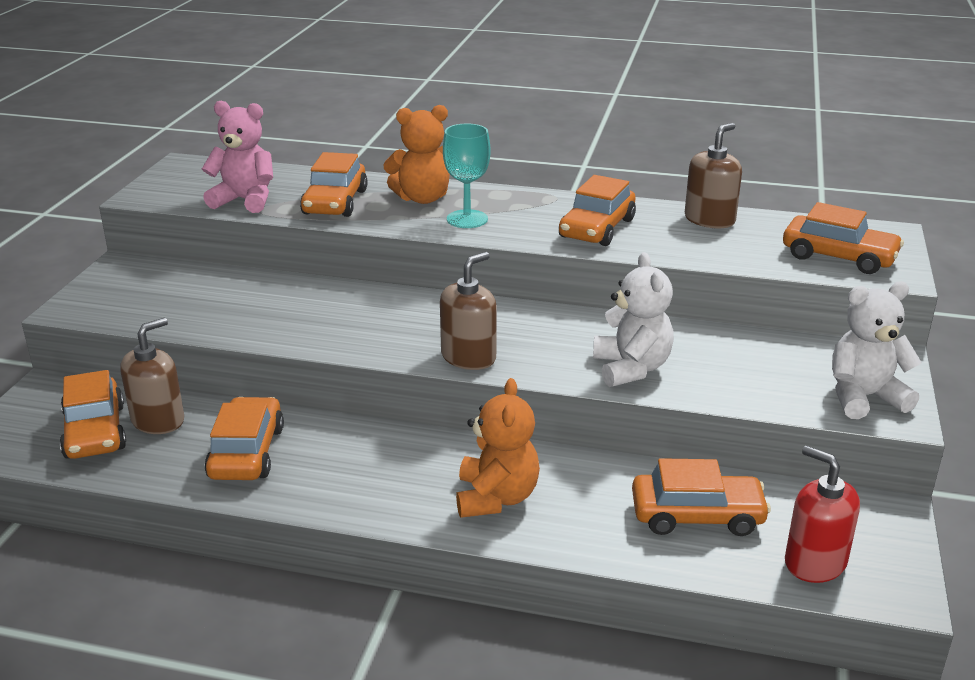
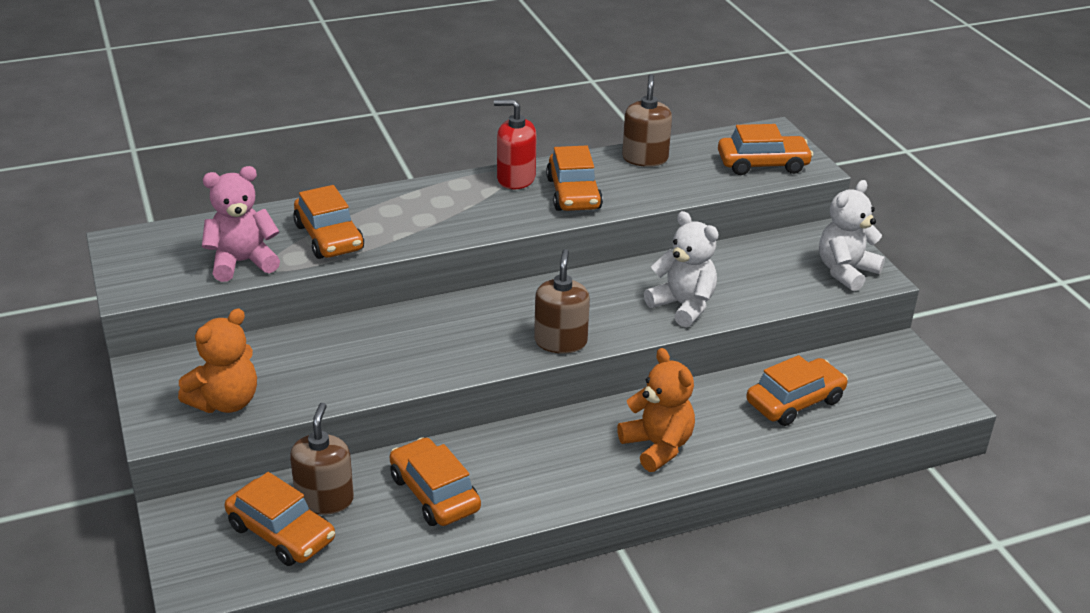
camera: 35 degrees left, 5 degrees up
orange teddy bear [383,105,450,204] -> orange teddy bear moved to [178,308,257,413]
turquoise goblet [443,124,491,228] -> none
red soap dispenser [785,446,860,583] -> red soap dispenser moved to [494,99,537,189]

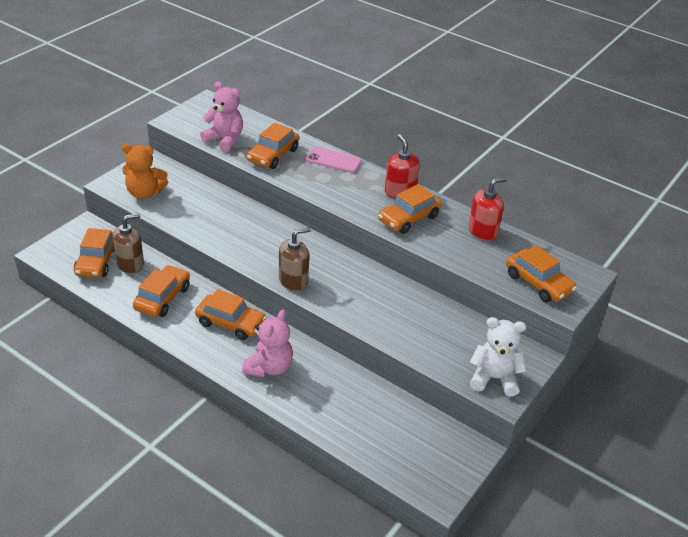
camera: 55 degrees right, 5 degrees up
orange teddy bear [617,348,695,472] -> pink teddy bear [242,310,293,377]
brown soap dispenser [622,74,672,167] -> red soap dispenser [468,177,507,241]
white teddy bear [644,211,719,327] -> none
orange car [746,355,848,426] -> orange car moved to [195,289,267,340]
none -> pink phone [306,147,362,173]

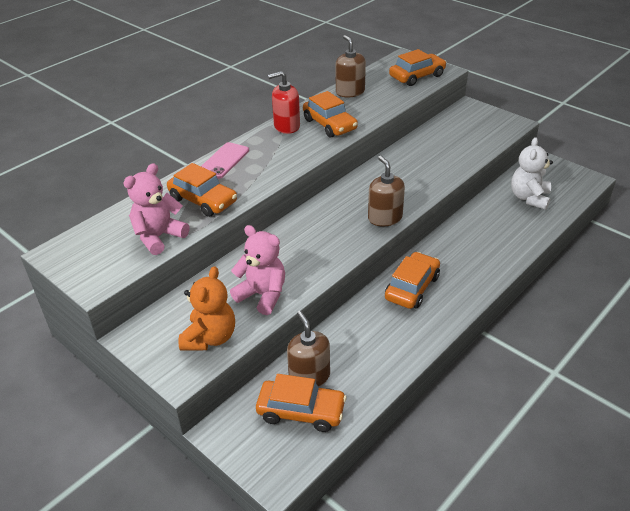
camera: 80 degrees left, 0 degrees up
orange car [133,265,190,317] -> none
pink teddy bear [242,310,293,377] -> pink teddy bear moved to [230,225,285,315]
red soap dispenser [468,177,507,241] -> brown soap dispenser [336,35,366,97]
white teddy bear [470,317,527,397] -> white teddy bear moved to [511,137,553,210]

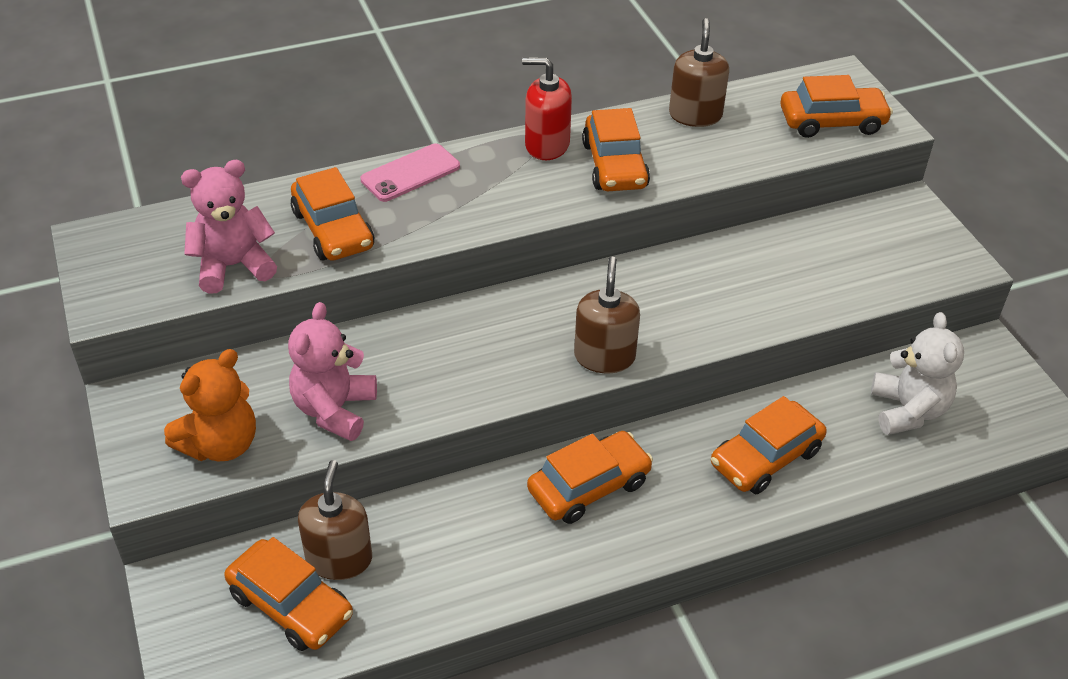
camera: 25 degrees right, 5 degrees up
pink teddy bear [230,225,285,315] -> pink teddy bear turned 135 degrees counterclockwise [288,302,377,441]
white teddy bear [511,137,553,210] -> white teddy bear turned 135 degrees clockwise [871,312,964,435]
none -> orange car [711,396,827,494]

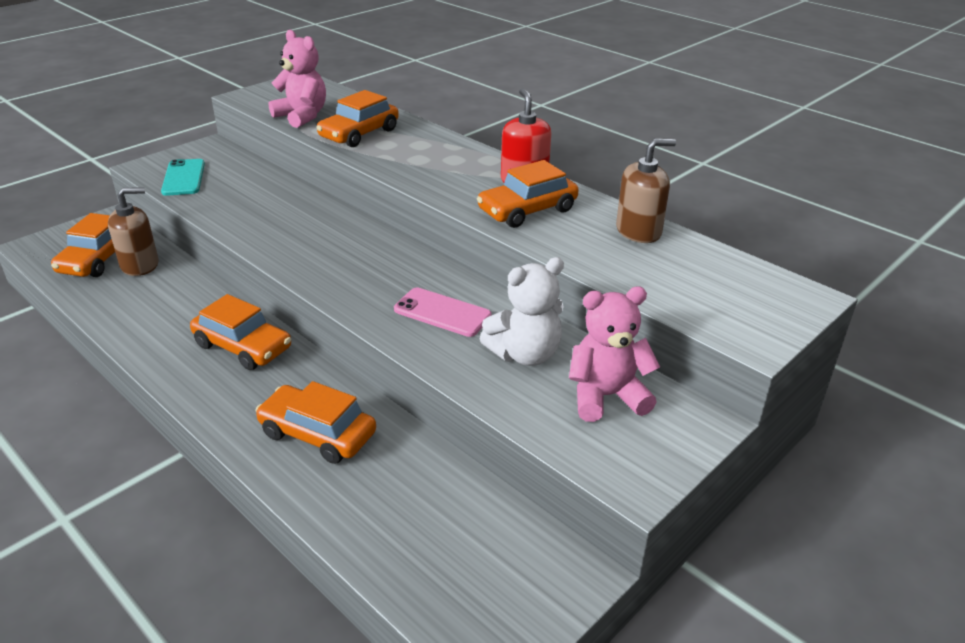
camera: 65 degrees right, 10 degrees down
orange teddy bear [164,349,256,461] -> turquoise phone [161,159,205,196]
pink teddy bear [288,302,377,441] -> pink teddy bear moved to [569,287,660,422]
pink phone [360,144,460,202] -> pink phone moved to [394,288,491,337]
brown soap dispenser [574,257,640,373] -> none
orange car [780,75,893,138] -> none
white teddy bear [871,312,964,435] -> white teddy bear moved to [480,257,564,366]

